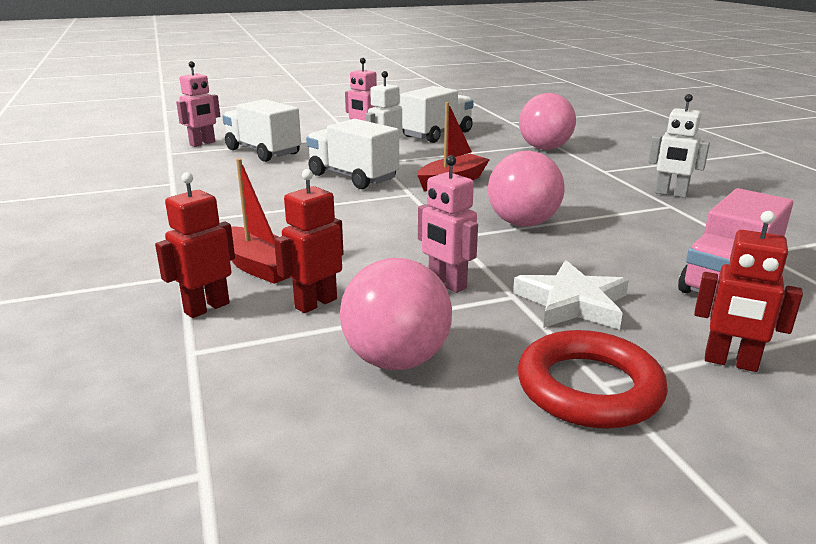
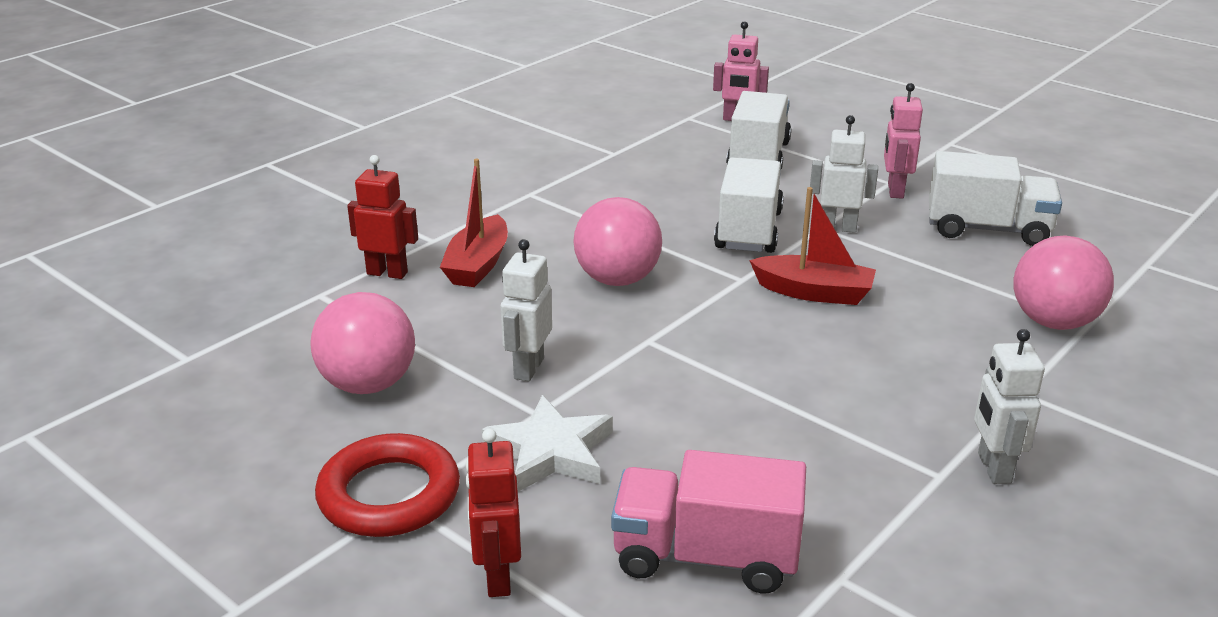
camera: 60 degrees right, 5 degrees up
red robot [274,169,344,313] -> none
pink robot [418,155,478,293] -> white robot [501,239,552,381]
pink ball [488,151,565,226] -> pink ball moved to [573,197,662,286]

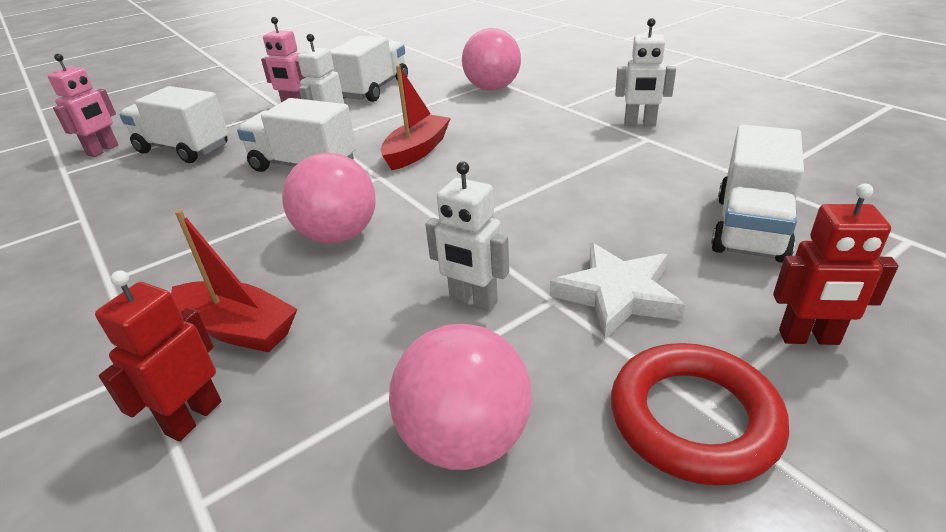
camera: 75 degrees left, 5 degrees up
pink truck [611,450,806,593] -> white truck [711,125,804,263]

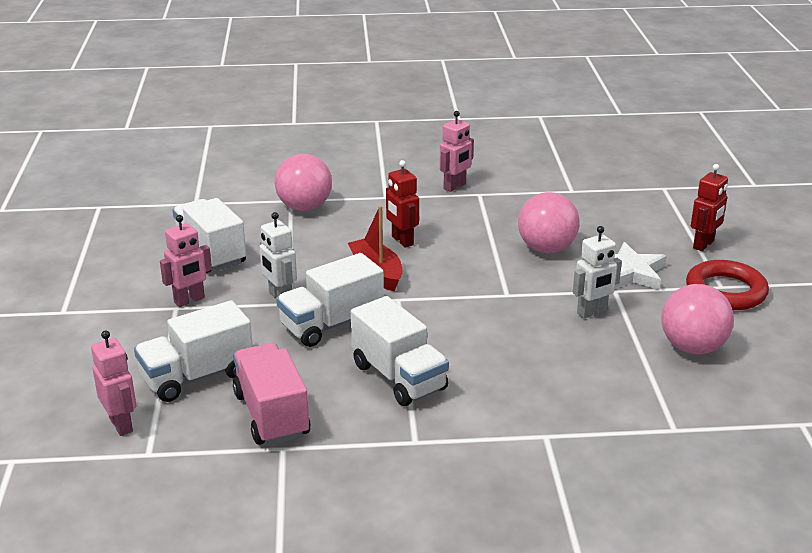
camera: 60 degrees left, 5 degrees down
red robot [95,270,221,442] -> red robot moved to [386,160,419,248]
red boat [171,209,297,352] -> none
pink ball [282,153,376,244] -> pink ball moved to [518,192,580,253]
white robot [615,18,676,126] -> pink robot [439,111,474,192]
white truck [711,125,804,263] -> white truck moved to [351,296,449,406]
none -> pink truck [233,343,311,445]

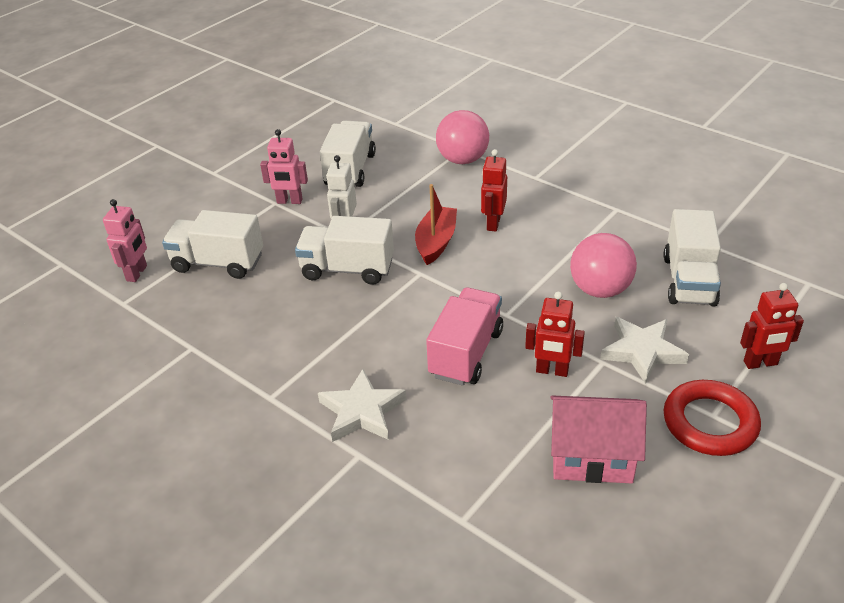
camera: 45 degrees right, 10 degrees up
pink truck [233,343,311,445] -> pink truck moved to [426,287,503,386]
white truck [351,296,449,406] -> white truck moved to [664,209,721,307]
pink robot [439,111,474,192] -> none
white robot [573,226,622,319] -> red robot [525,291,585,377]
pink ball [661,284,734,354] -> pink house [550,395,647,483]
none -> white star [318,369,407,442]

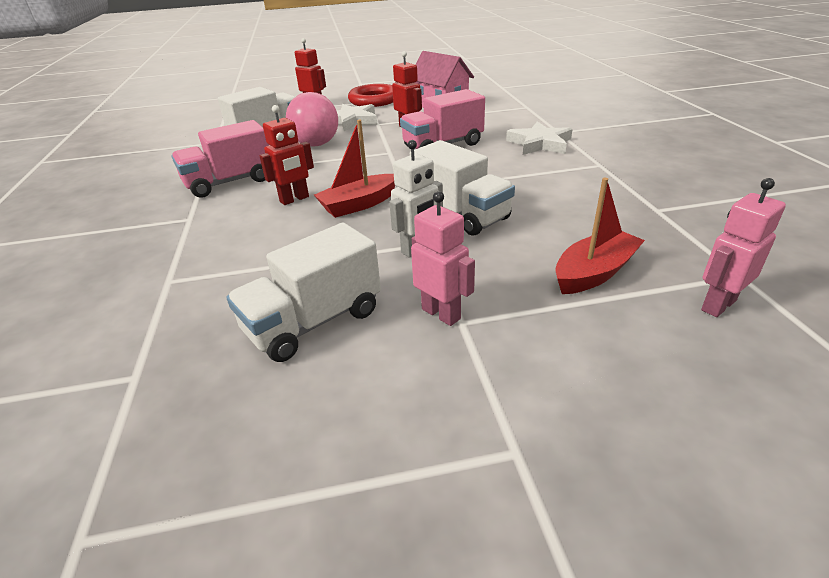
camera: 140 degrees left, 5 degrees down
white truck [162,210,263,279] -> red boat [555,178,645,294]
pink ball [436,110,489,164] -> none
none -> pink truck [171,120,269,198]

